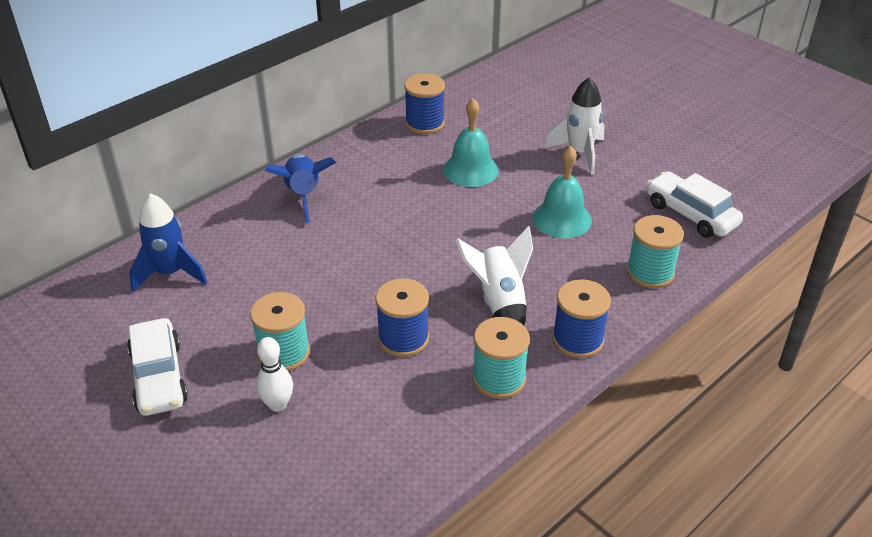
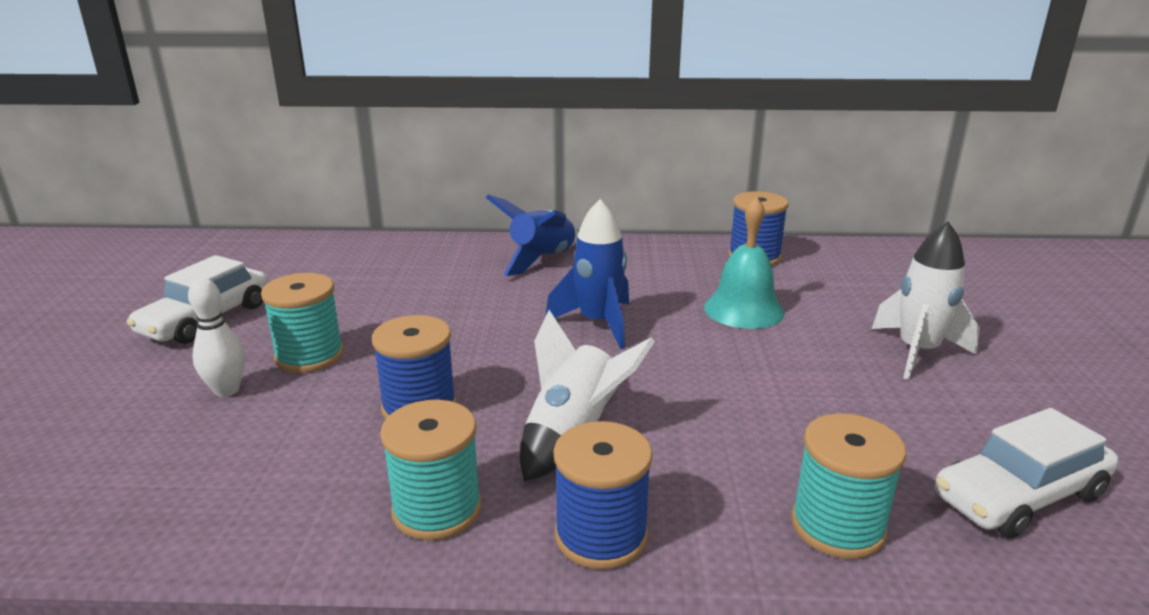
camera: 45 degrees right, 15 degrees down
blue rocket [129,193,208,292] -> blue rocket moved to [545,199,629,349]
turquoise bell [532,146,592,239] -> none
white car [646,171,743,238] -> white car turned 120 degrees counterclockwise [935,408,1118,538]

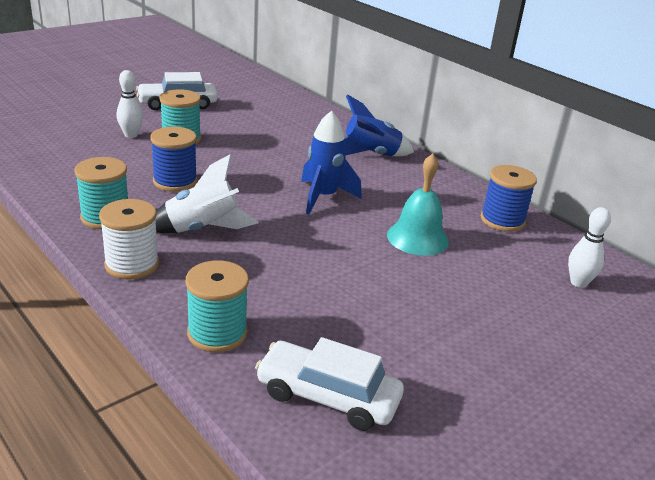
camera: 45 degrees right, 5 degrees up
blue spool [553,421,653,570] -> white spool [99,199,159,280]
white rocket [872,221,980,380] -> none
none -> white bowling pin [568,207,611,288]

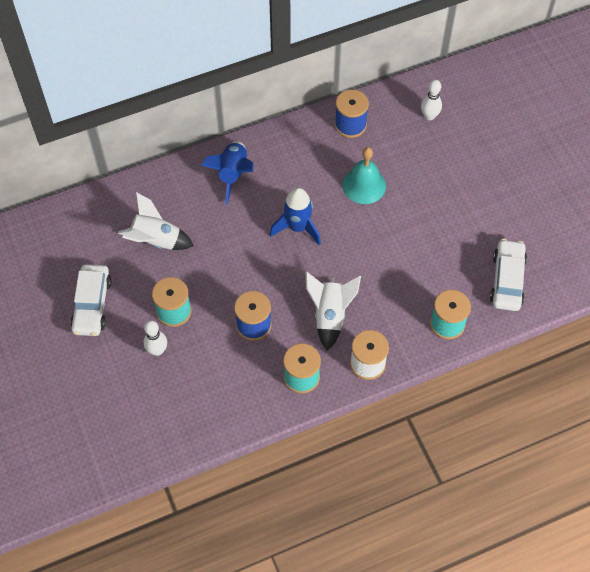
camera: 70 degrees left, 30 degrees up
white car [255,337,404,431] -> white car turned 150 degrees clockwise [490,239,527,311]
none -> white rocket [118,192,194,250]

